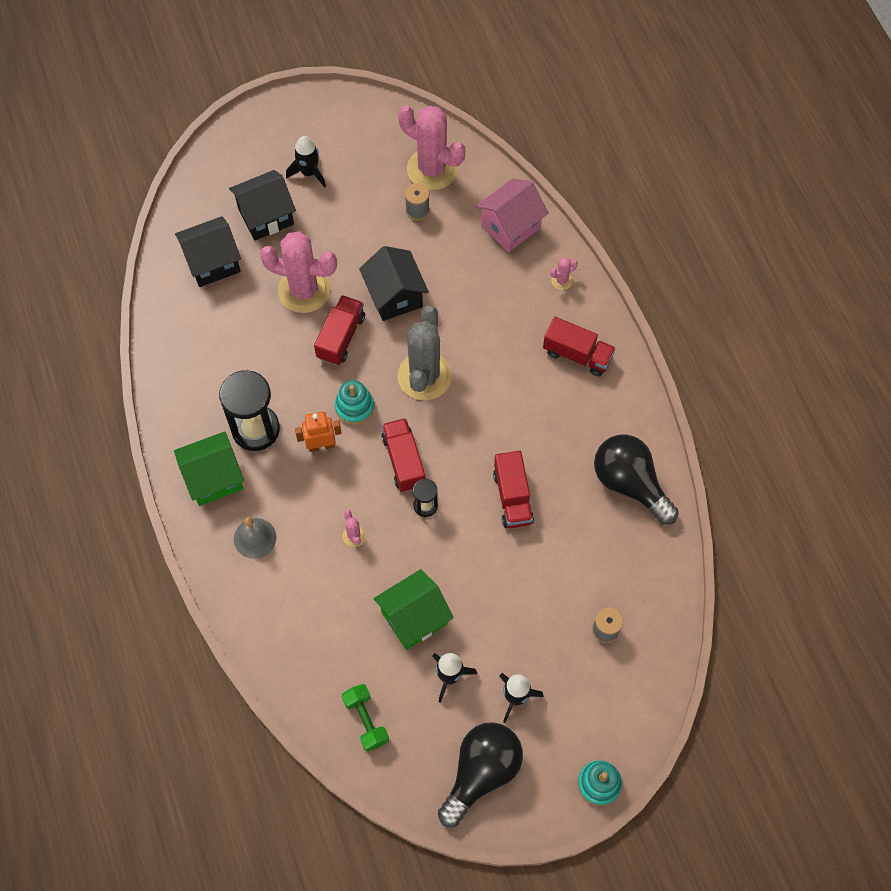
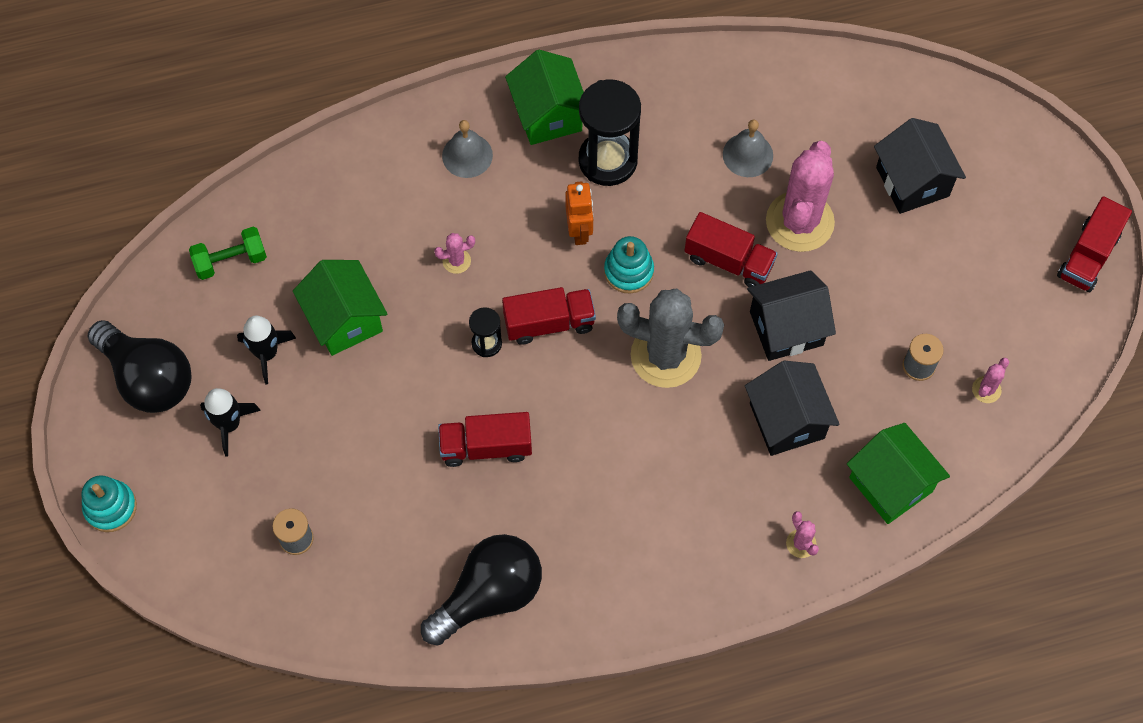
camera: 95 degrees right, 0 degrees up
black house [175,216,241,287] -> black house moved to [745,361,840,456]
black rocket [286,136,326,188] -> none
pink cactus [398,105,465,190] -> pink cactus [972,358,1009,403], size x0.41
pink house [476,178,549,252] -> green house [847,423,950,524]
red truck [543,317,616,376] -> red truck moved to [1057,196,1132,292]
none -> grey bell [723,119,773,177]

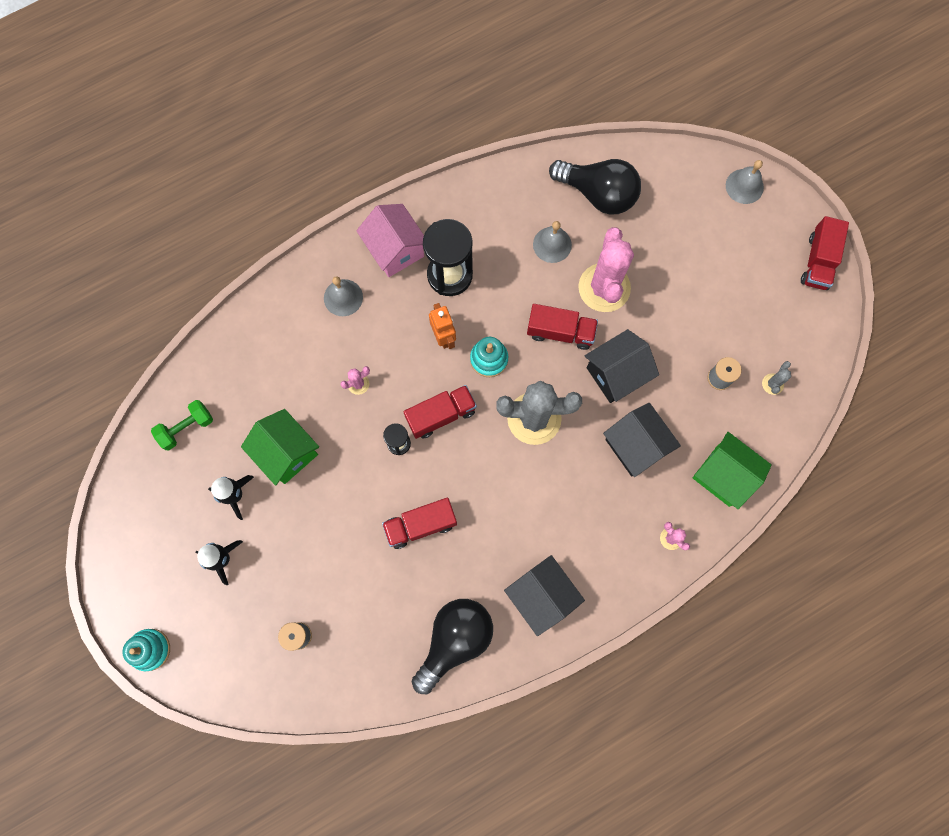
camera: 15 degrees left, 10 degrees up
black light bulb [88,320,192,413] -> black light bulb moved to [549,159,641,214]
green house [505,50,584,145] -> pink house [356,204,424,277]
black house [874,118,966,214] -> black house moved to [504,555,585,636]
pink cactus [972,358,1009,403] -> grey cactus [762,361,791,395]
none -> grey bell [726,160,764,204]

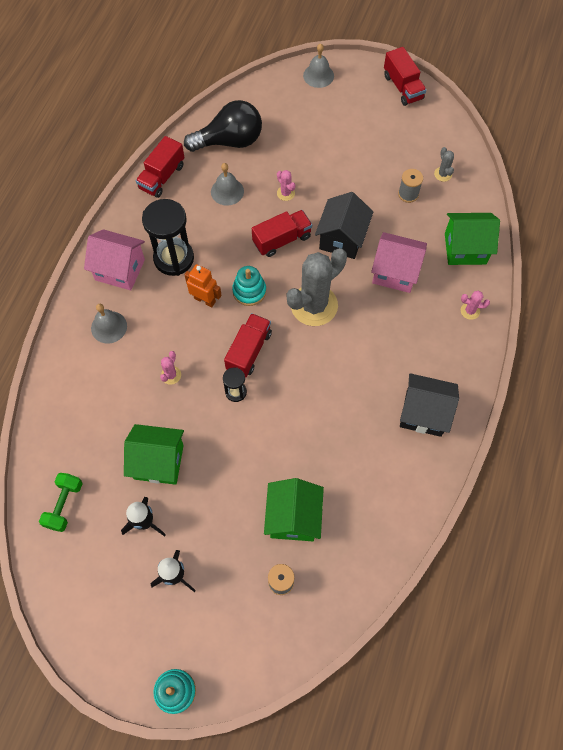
camera: 40 degrees left, 10 degrees down
red truck [382,498,457,549] -> red truck moved to [136,136,185,198]
black light bulb [412,599,493,694] -> none
pink cactus [578,227,634,312] -> pink cactus [277,170,296,201], size x0.41
black house [603,403,681,477] -> pink house [371,232,427,293]
none -> green house [264,478,324,541]

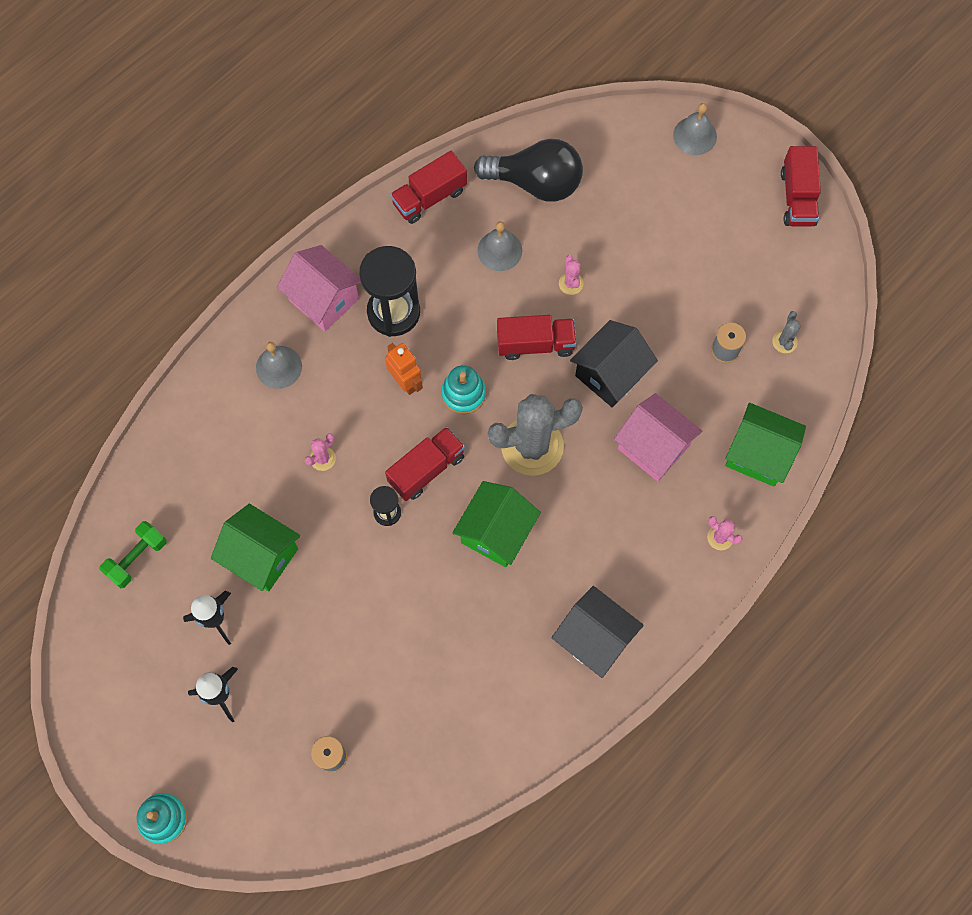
camera: 25 degrees right, 5 degrees up
green house [264,478,324,541] -> green house moved to [452,481,541,567]

